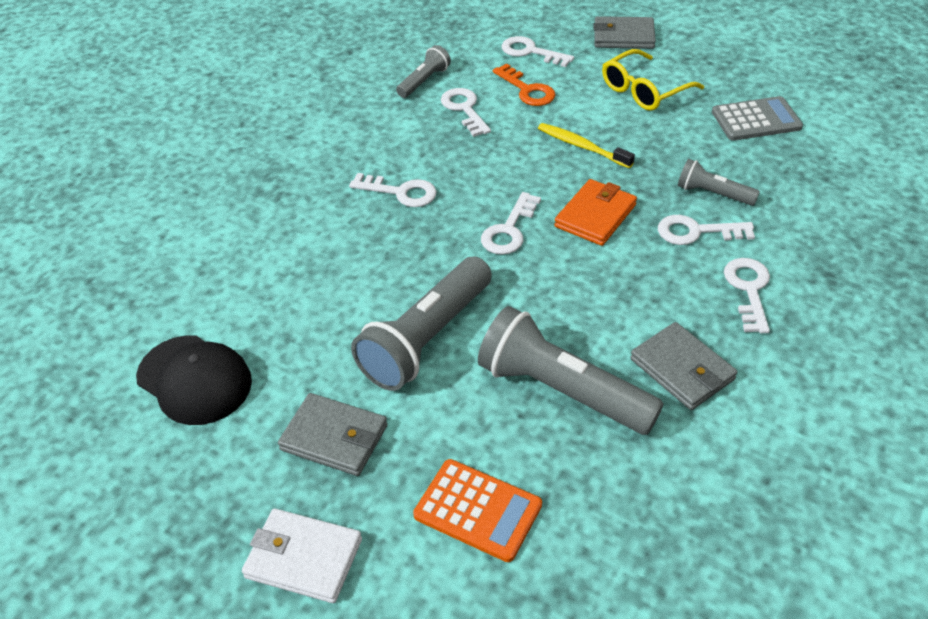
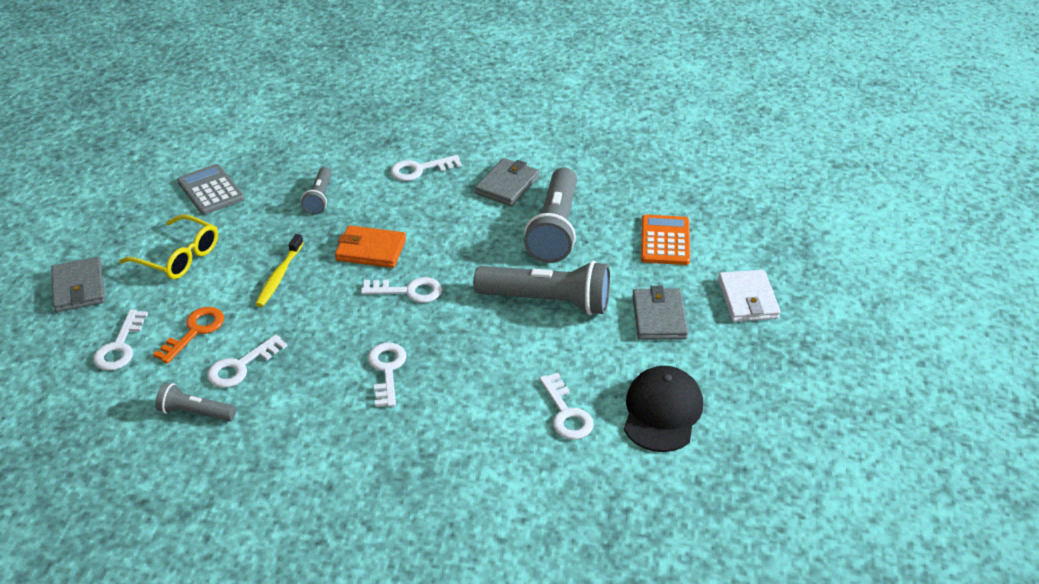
camera: 115 degrees left, 5 degrees down
white key [658,215,755,245] -> white key moved to [539,373,594,440]

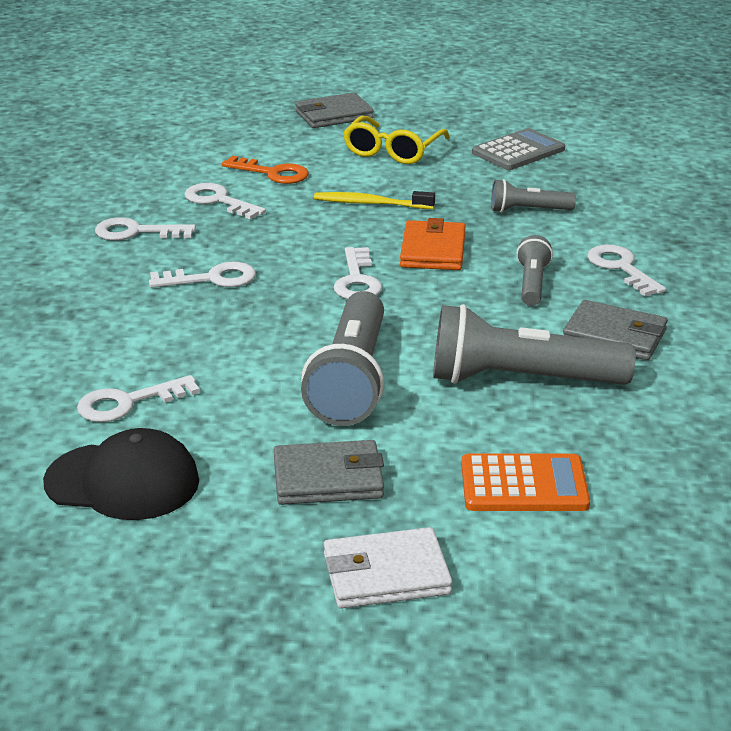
camera: 85 degrees right, 10 degrees down
white key [93,310,148,371] -> white key moved to [95,217,196,240]
grey flashlight [155,383,236,421] -> grey flashlight moved to [516,235,553,306]

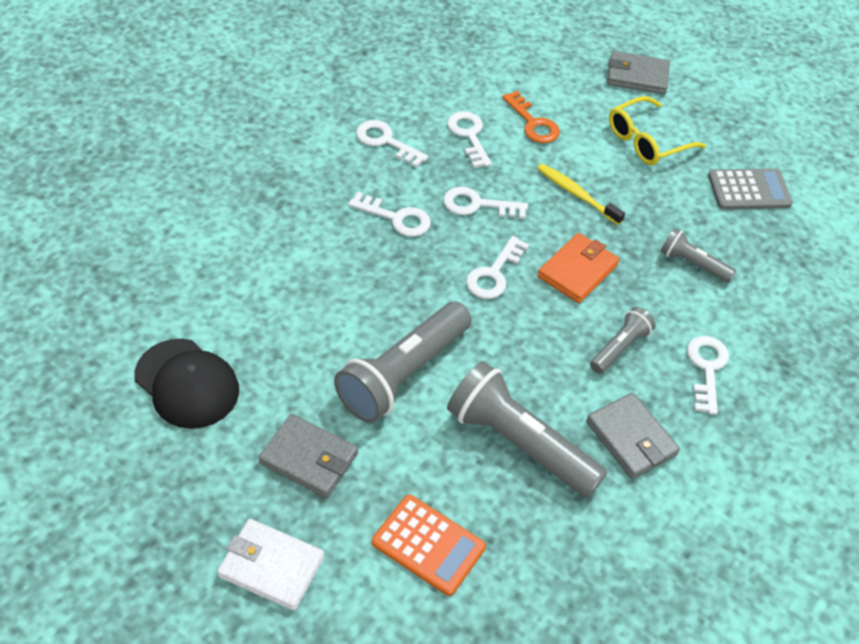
camera: 30 degrees right, 20 degrees up
white key [77,375,200,422] -> white key moved to [443,186,528,219]

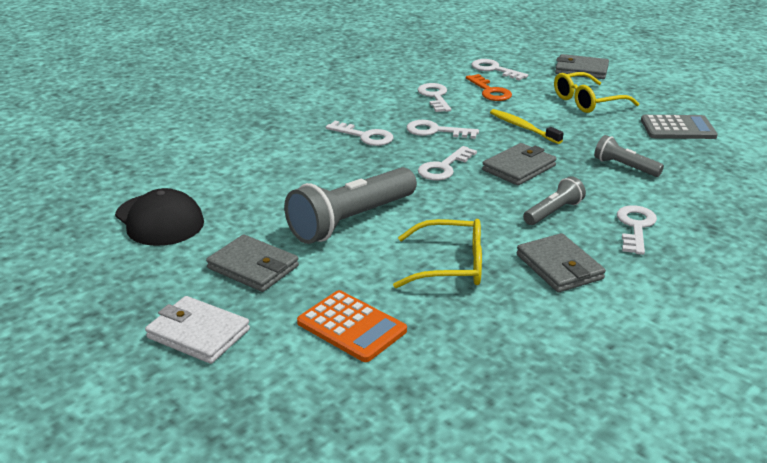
camera: 10 degrees right, 20 degrees down
white key [356,120,428,168] -> white key moved to [472,59,528,81]
grey flashlight [447,361,607,498] -> yellow glasses [393,219,482,288]
orange wallet [537,233,619,303] -> grey wallet [482,143,557,185]

